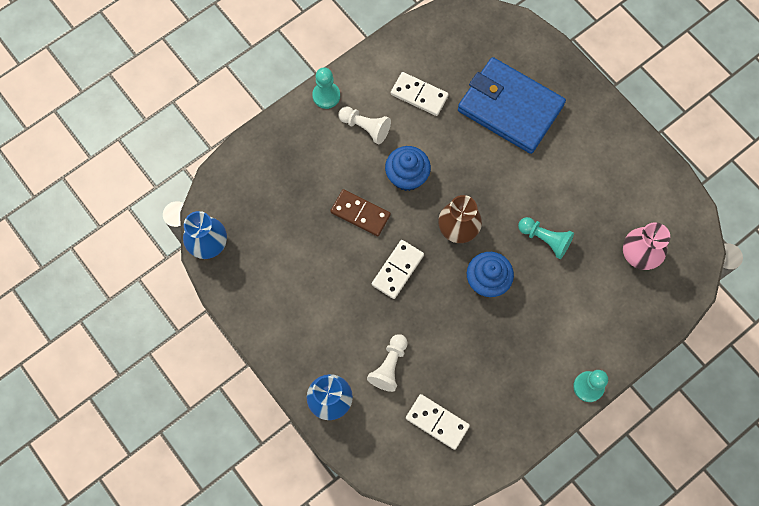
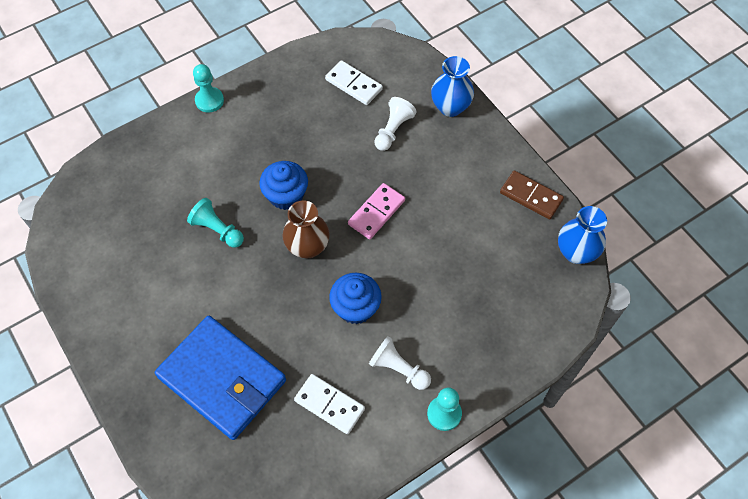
camera: 175 degrees left, 10 degrees down
brown domino [330,189,391,236] -> brown domino moved to [500,170,564,219]
white domino [372,240,424,299] -> pink domino [348,183,405,239]
pink vase [623,222,670,270] -> none

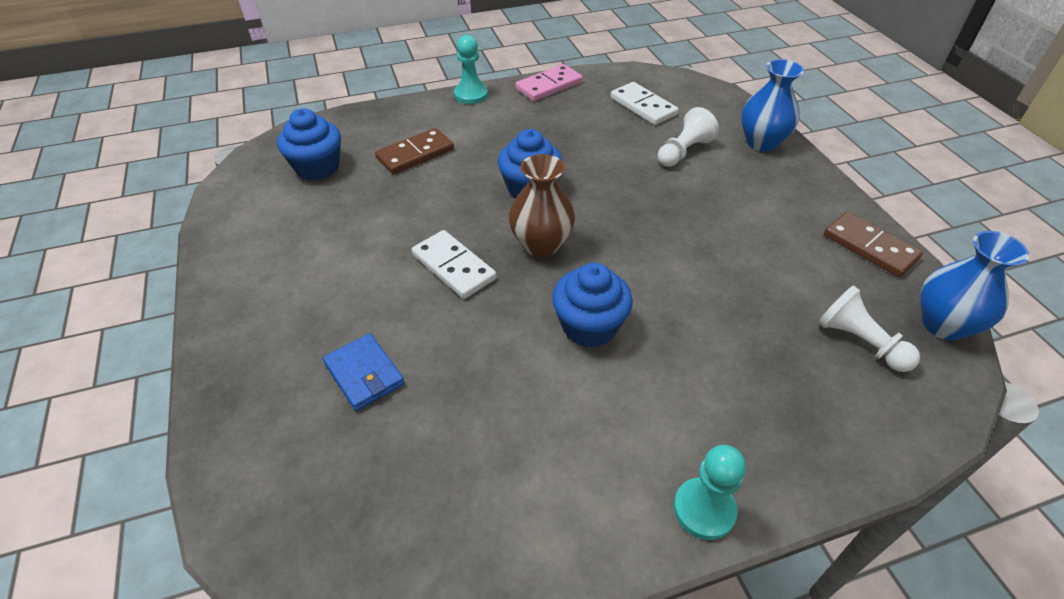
camera: 15 degrees right, 15 degrees down
blue wallet [155,316,286,440] -> blue wallet [323,333,405,411], size x0.44
turquoise pawn [187,198,244,248] -> none
white domino [294,374,365,434] -> white domino moved to [412,230,497,299]
pink domino [348,183,405,239] -> pink domino moved to [515,64,583,101]
white pawn [369,336,431,390] -> white pawn moved to [818,285,920,372]
none -> blue cupcake [277,109,341,181]
none -> brown domino [375,128,454,174]

